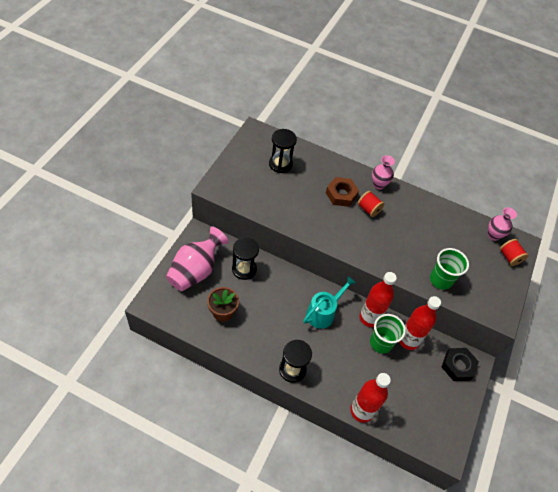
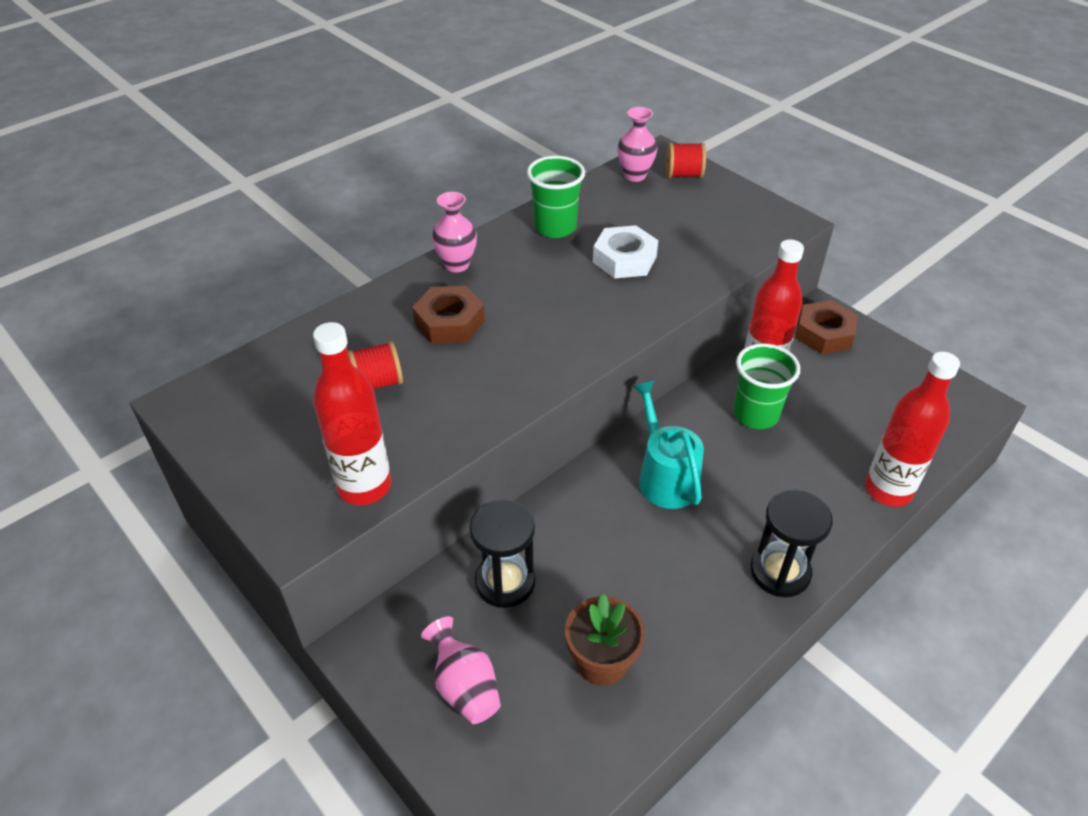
camera: 60 degrees left, 10 degrees down
pink vase [166,226,229,291] -> pink vase [421,616,501,724], size x0.57
black hourglass [269,129,297,173] -> none
red spool [357,191,384,217] -> red spool moved to [348,341,403,389]
red bottle [360,272,397,327] -> red bottle moved to [313,322,391,505]
green cup [430,248,469,290] -> green cup moved to [527,156,585,238]
black nut [442,348,479,381] -> brown nut [796,301,858,354]
none -> white nut [593,225,658,279]

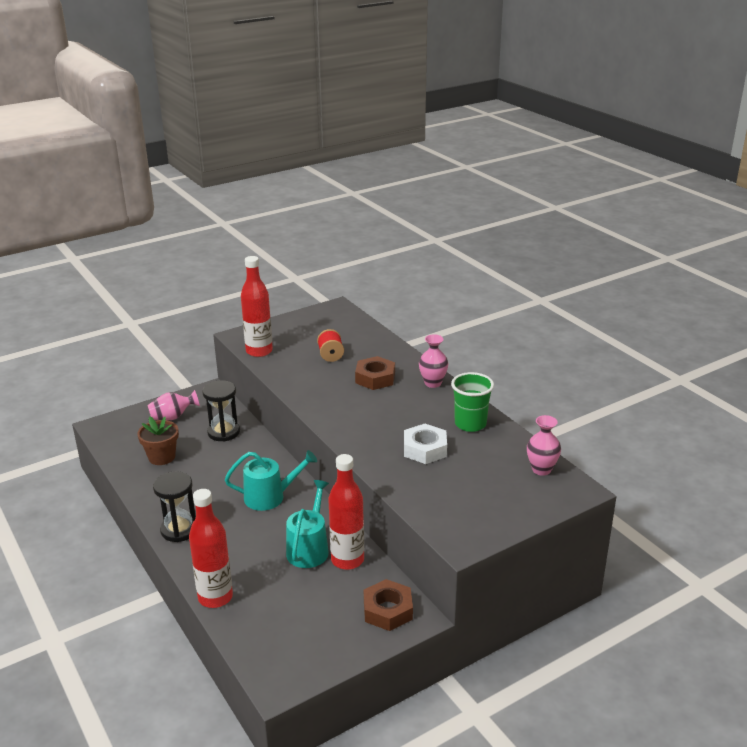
camera: 100 degrees right, 15 degrees down
red spool [666,143,706,178] -> none
green cup [733,343,800,429] -> turquoise watering can [286,480,329,568]

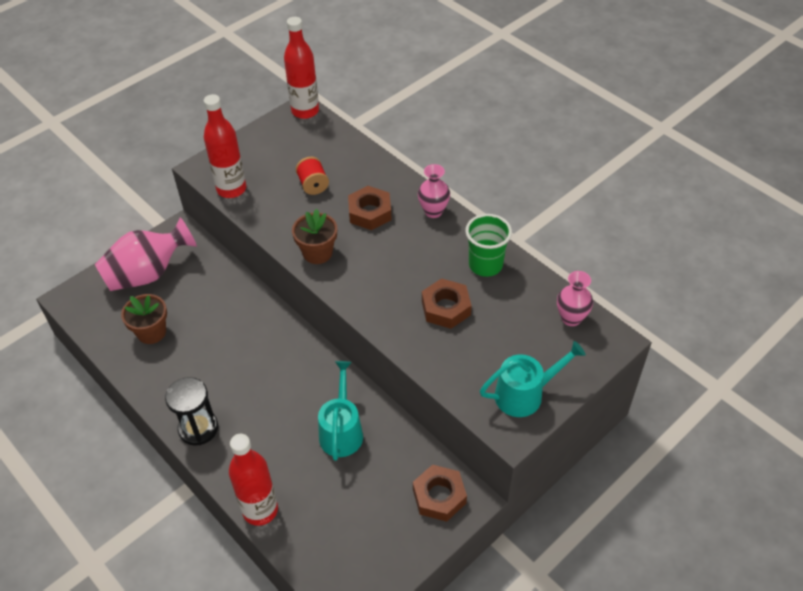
camera: 10 degrees left, 20 degrees up
pink vase [147,390,200,420] -> pink vase [95,217,197,291], size x1.75
black hourglass [202,380,240,442] -> none
turquoise watering can [225,450,317,511] -> turquoise watering can moved to [480,341,586,417]
red bottle [328,454,364,570] -> red bottle moved to [284,17,319,119]
white nut [404,424,447,464] -> brown nut [422,278,472,329]
none -> brown flower pot [292,209,337,264]

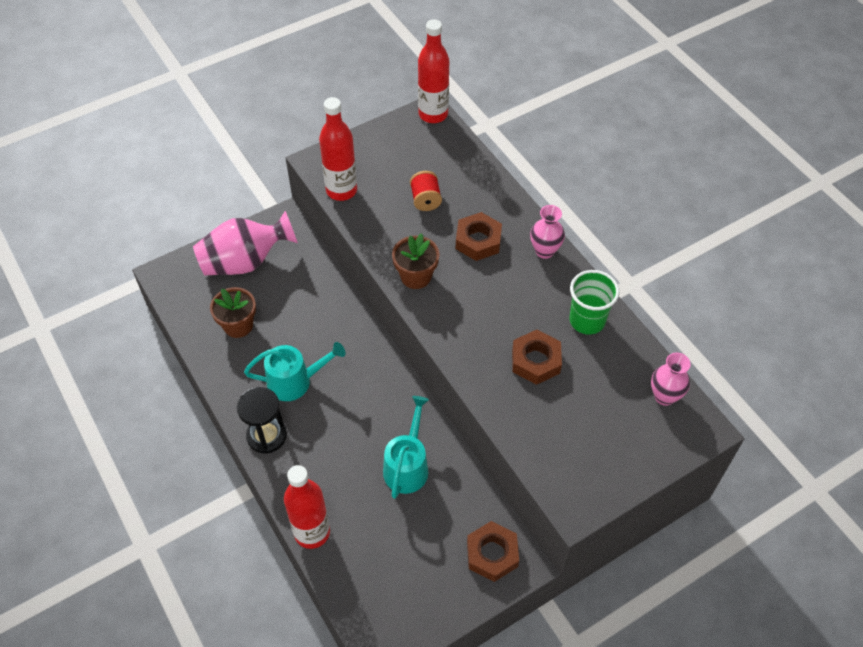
camera: 10 degrees right, 5 degrees up
turquoise watering can [480,341,586,417] -> turquoise watering can moved to [244,342,345,401]

